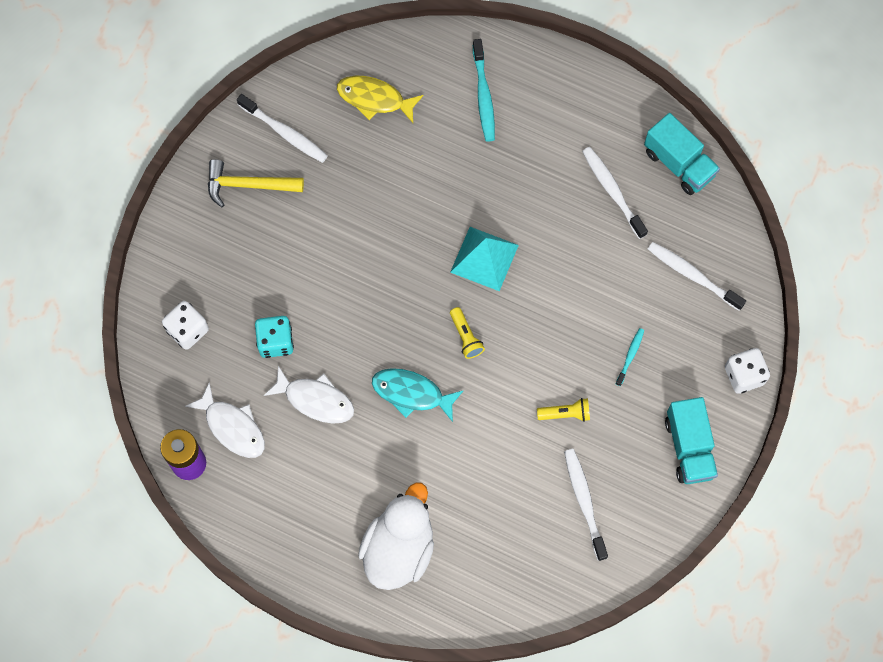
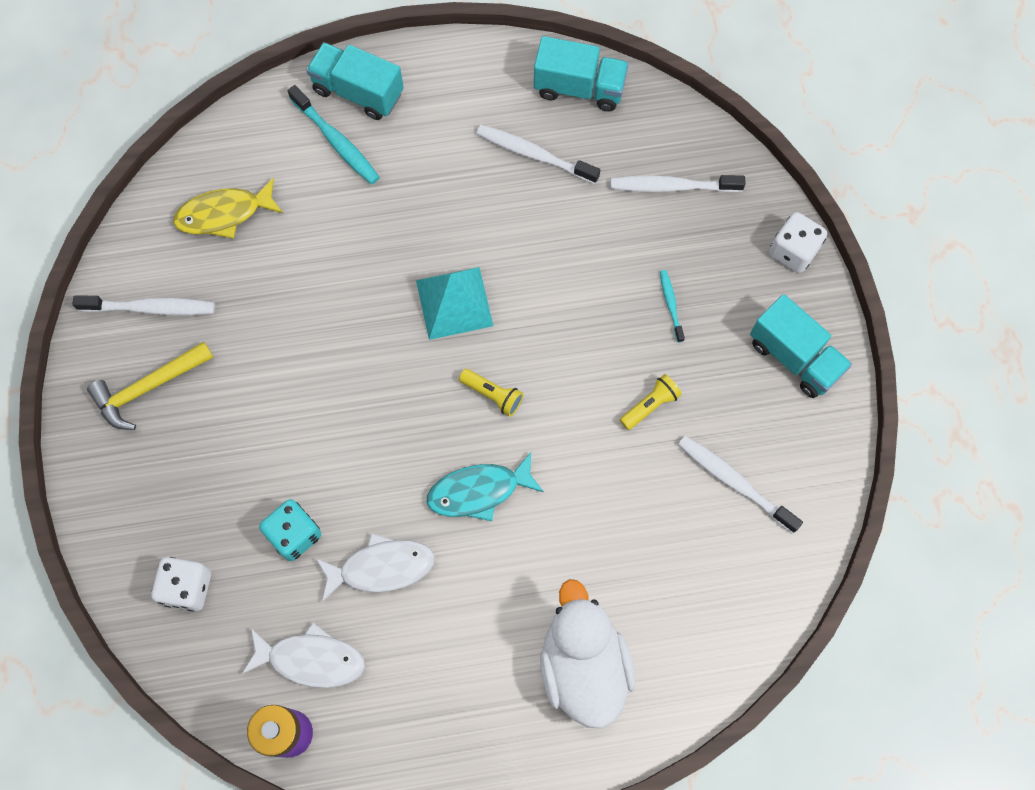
camera: 35 degrees left, 0 degrees up
none -> turquoise truck [306,42,404,120]

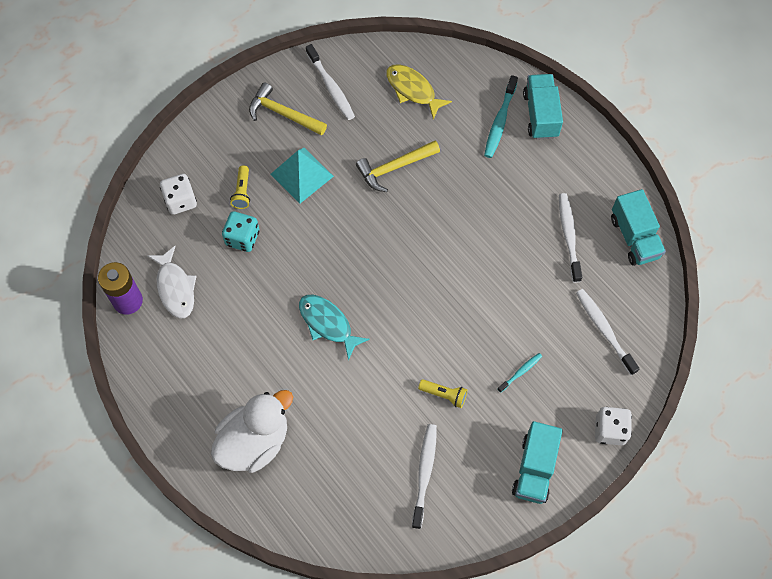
camera: 60 degrees right, 5 degrees down
white fish [316,533,435,602] -> none
turquoise pyramid [416,267,493,340] -> turquoise pyramid moved to [270,148,334,204]
yellow flashlight [459,369,523,417] -> yellow flashlight moved to [230,165,250,209]
none -> yellow hammer [356,141,440,192]

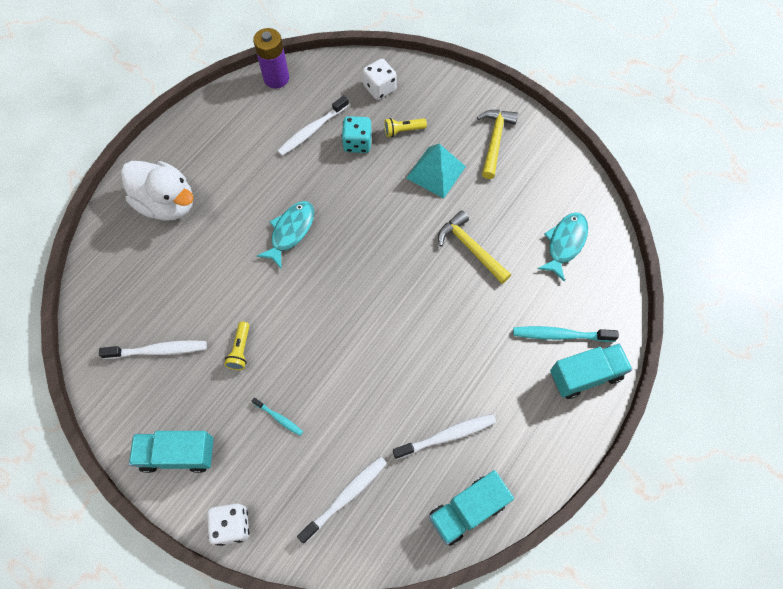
camera: 75 degrees right, 0 degrees up
white fish [148,246,197,319] -> none
white toothbrush [306,44,355,120] -> white toothbrush moved to [278,95,349,156]
yellow fish [386,64,452,119] -> turquoise fish [537,212,588,282]

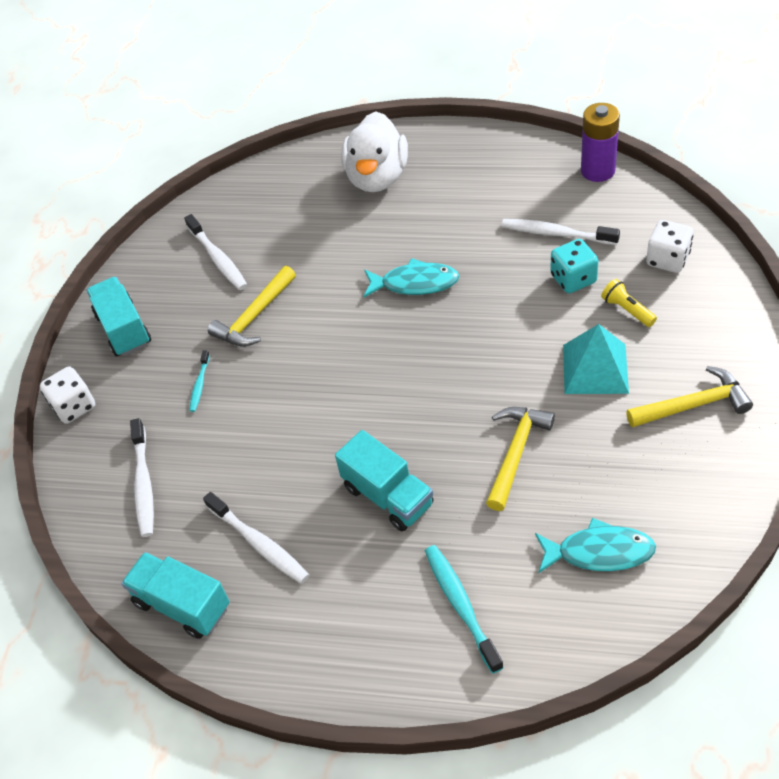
camera: 70 degrees right, 15 degrees down
yellow flashlight [224,322,249,370] -> yellow hammer [208,266,296,347]
white toothbrush [297,456,387,544] -> white toothbrush turned 60 degrees clockwise [130,418,154,537]
turquoise truck [550,344,633,399] -> turquoise truck moved to [335,430,434,531]

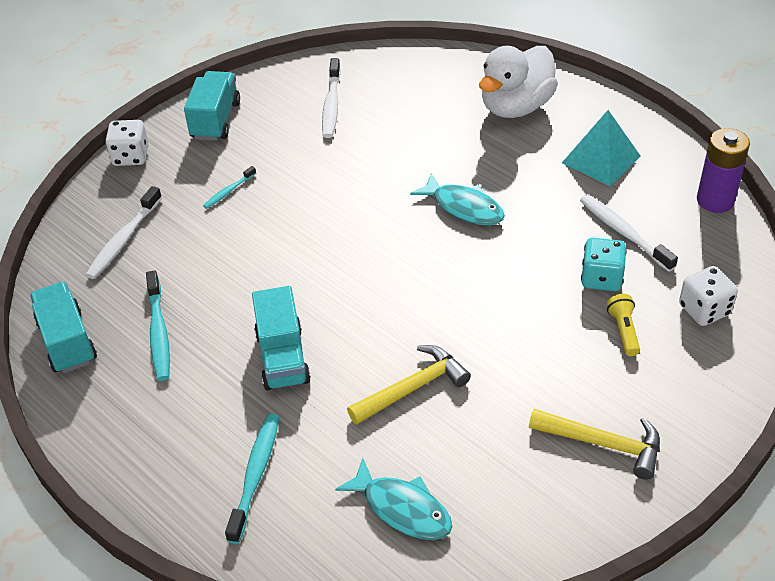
camera: 30 degrees right, 5 degrees down
white toothbrush [203,492,309,584] -> turquoise toothbrush [146,271,170,381]
yellow hammer [208,266,296,347] -> none
turquoise pyramid [563,324,629,394] -> turquoise pyramid moved to [562,110,641,186]

